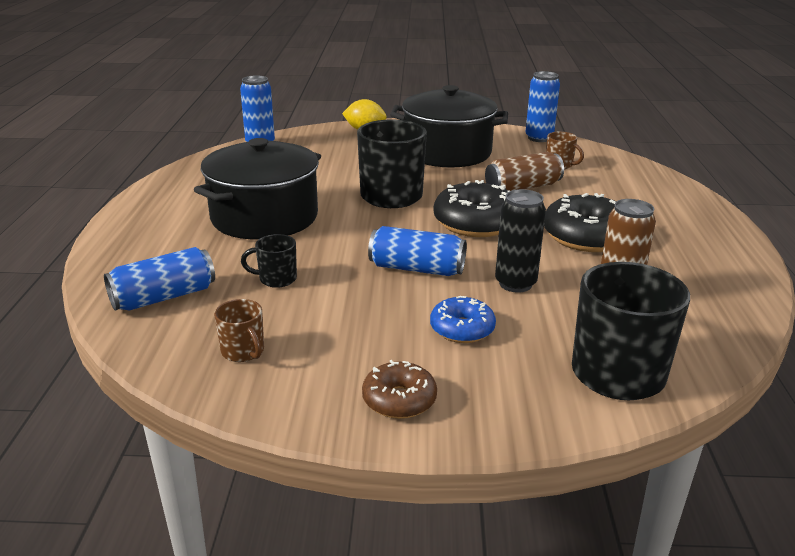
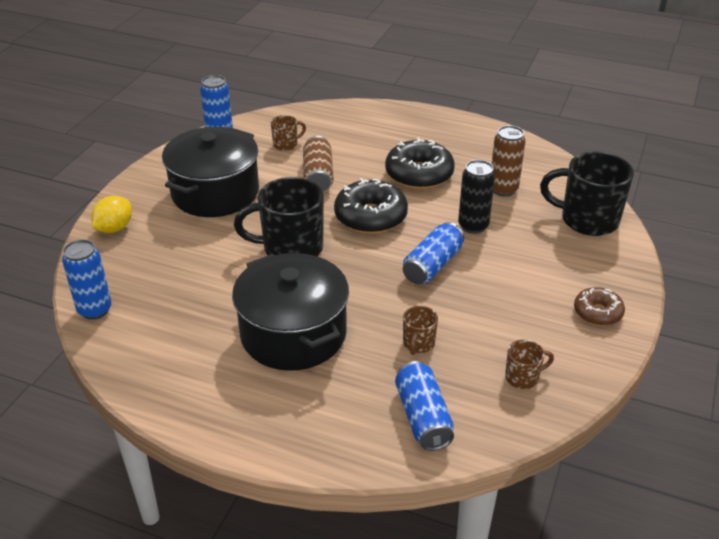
camera: 70 degrees left, 10 degrees up
black mug [241,234,297,288] -> brown mug [403,306,438,355]
blue donut [430,296,496,343] -> none

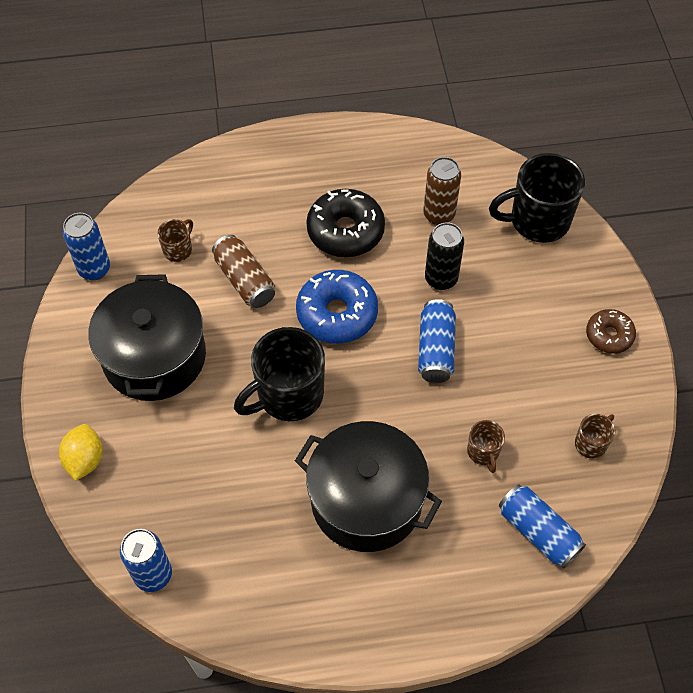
camera: 30 degrees left, 20 degrees up
black donut [334,178,408,234] -> blue donut [296,270,378,344]

